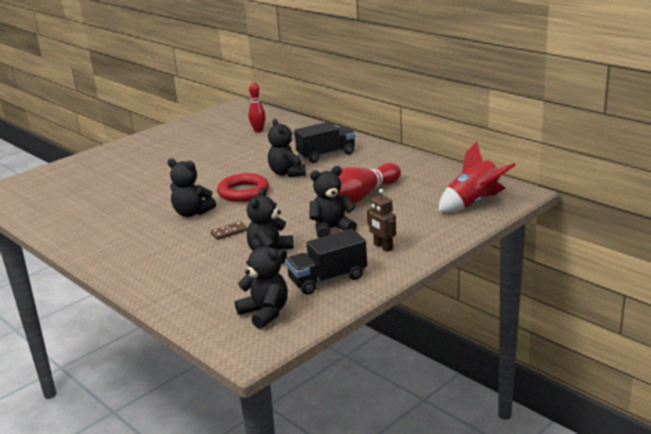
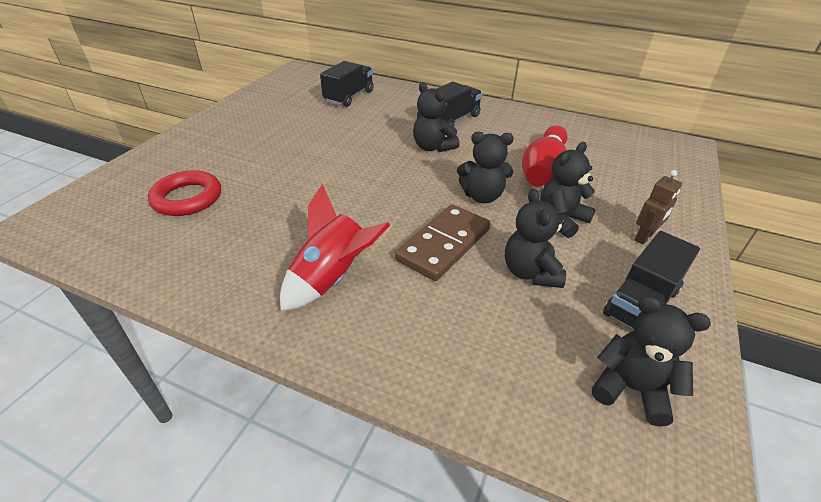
camera: 25 degrees left, 15 degrees up
black teddy bear [167,158,216,217] -> black teddy bear moved to [457,132,514,203]
brown domino [210,221,248,240] -> brown domino [395,204,490,281], size x2.22
red ring [217,173,269,202] -> red ring moved to [148,170,221,216]
red bowling pin [248,83,266,132] -> black truck [320,61,374,107]
brown robot [367,189,396,252] -> brown robot turned 75 degrees counterclockwise [635,170,682,244]
red rocket [438,141,516,213] -> red rocket moved to [280,184,390,311]

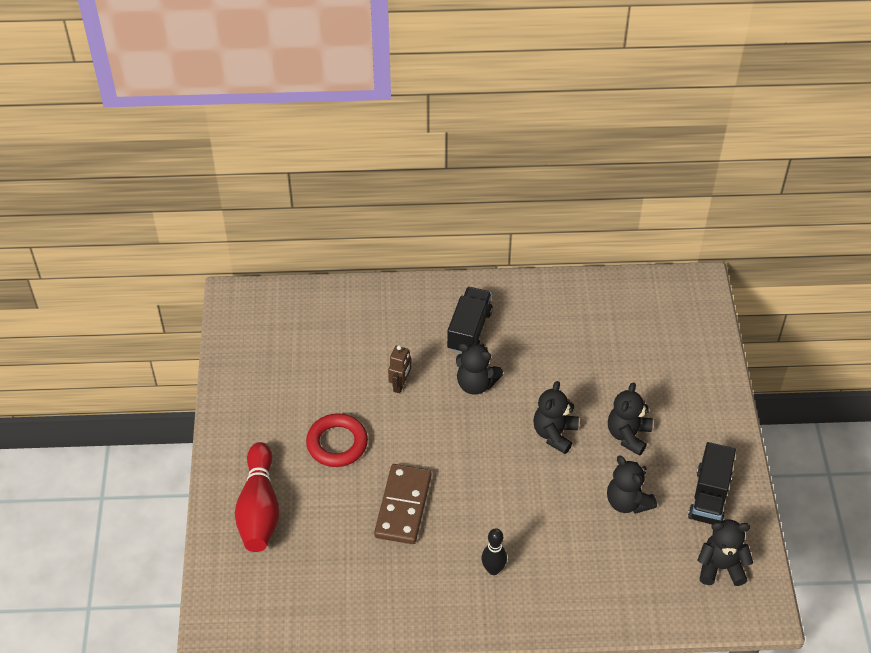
camera: 25 degrees left, 10 degrees up
red ring [148,170,221,216] -> red ring moved to [306,413,368,467]
red rocket [280,184,390,311] -> black bowling pin [481,528,507,575]
black truck [320,61,374,107] -> none
brown domino [395,204,490,281] -> brown domino moved to [374,464,432,544]
black teddy bear [457,132,514,203] -> black teddy bear turned 135 degrees clockwise [533,381,579,454]
red bowling pin [522,125,568,187] -> red bowling pin moved to [235,442,279,552]
brown robot [635,170,682,244] -> brown robot moved to [388,345,411,393]

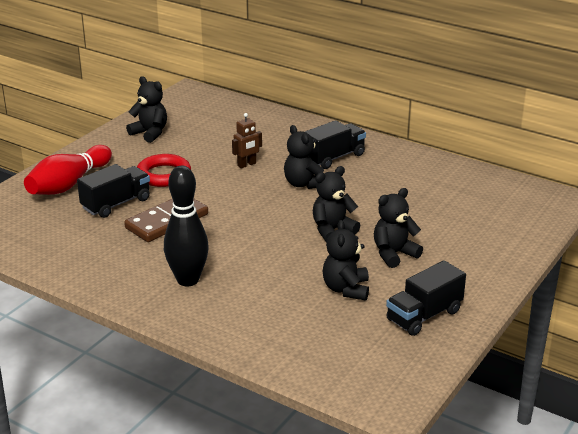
camera: 35 degrees right, 20 degrees down
black bowling pin [481,528,507,575] -> black bowling pin [164,166,209,286], size x1.76
black teddy bear [697,519,753,586] -> black teddy bear moved to [126,76,167,143]
none -> black truck [77,164,150,218]

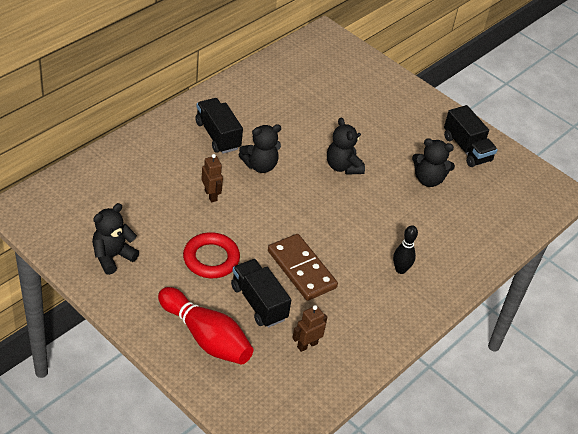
camera: 85 degrees left, 15 degrees up
black bowling pin [164,166,209,286] -> black bowling pin [393,225,418,274], size x0.57
black teddy bear [374,188,423,268] -> none
none -> brown robot [292,305,327,352]

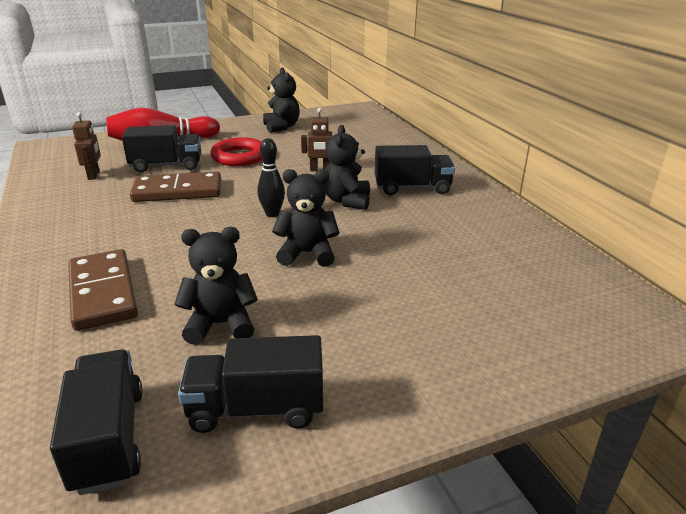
camera: 120 degrees right, 15 degrees down
black bowling pin [393,225,418,274] -> black bowling pin moved to [257,138,285,217]
black teddy bear [412,138,455,187] -> black teddy bear turned 45 degrees clockwise [174,227,258,345]
none -> black truck [50,349,143,495]
none -> brown domino [68,249,138,331]

